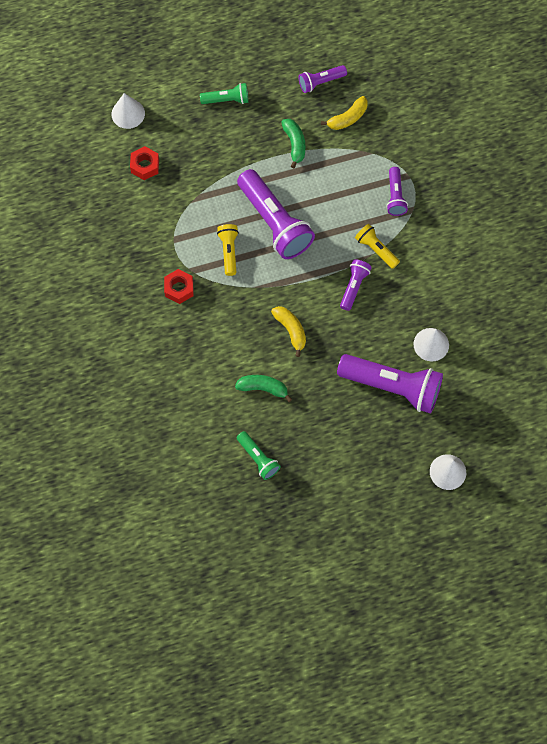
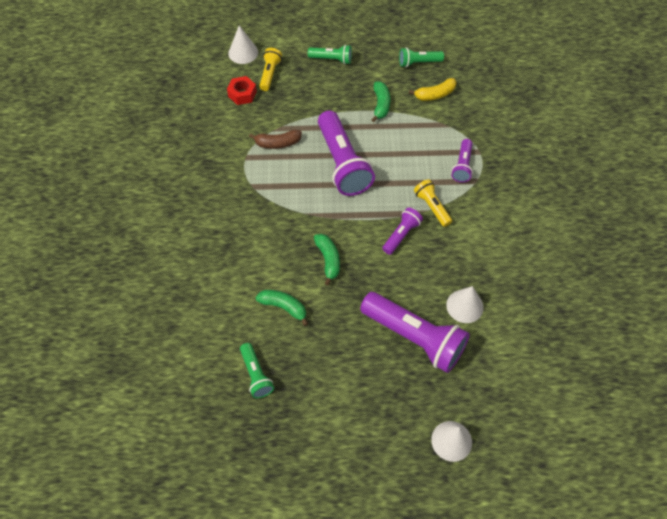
camera: 15 degrees right, 10 degrees down
red nut [164,269,194,304] -> none
yellow flashlight [217,224,239,276] -> yellow flashlight moved to [259,48,282,91]
yellow banana [271,306,306,357] -> green banana [314,234,340,285]
purple flashlight [299,65,347,93] -> green flashlight [399,47,444,67]
none -> brown banana [249,130,302,149]

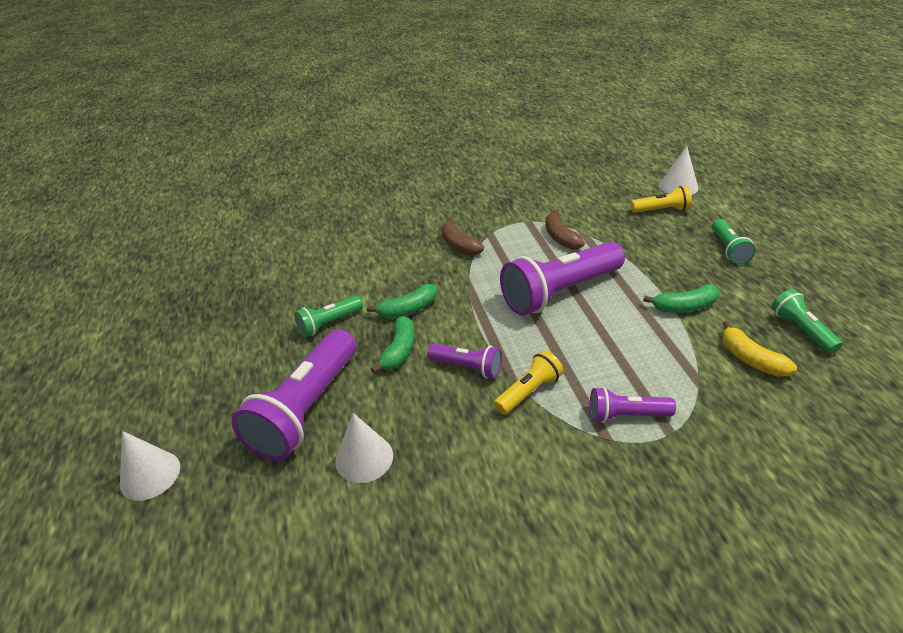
camera: 80 degrees right, 20 degrees down
red nut [227,76,257,105] -> none
green flashlight [240,343,274,398] -> green flashlight moved to [295,296,363,337]
green banana [255,290,308,326] -> green banana moved to [371,316,415,374]
none -> brown banana [441,218,484,255]

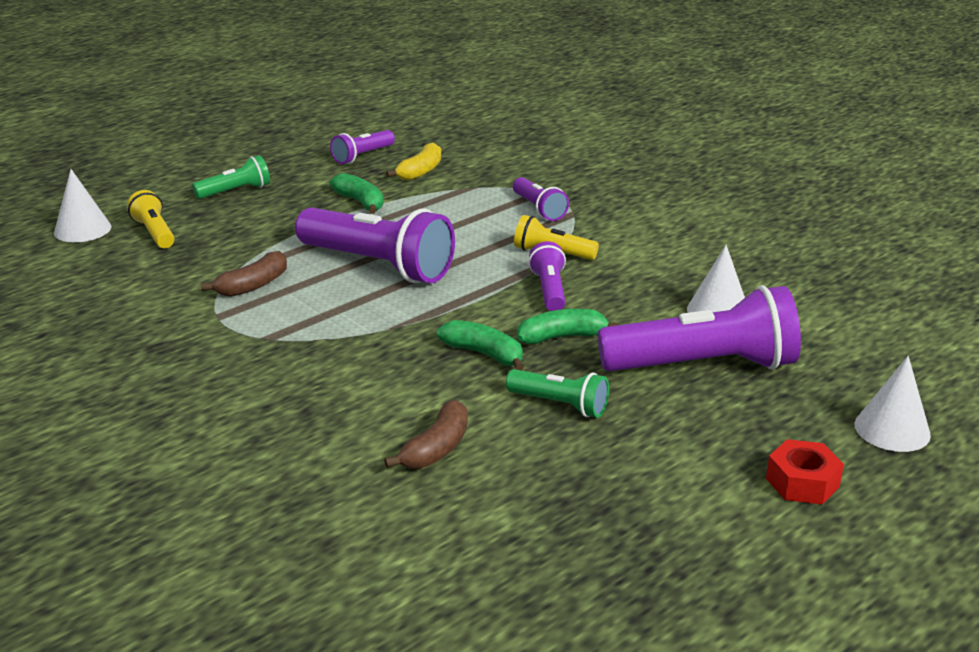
camera: 120 degrees left, 10 degrees down
brown banana [441,218,484,255] -> brown banana moved to [384,400,468,469]
green flashlight [771,289,843,354] -> purple flashlight [330,130,395,164]
none -> red nut [766,439,844,505]

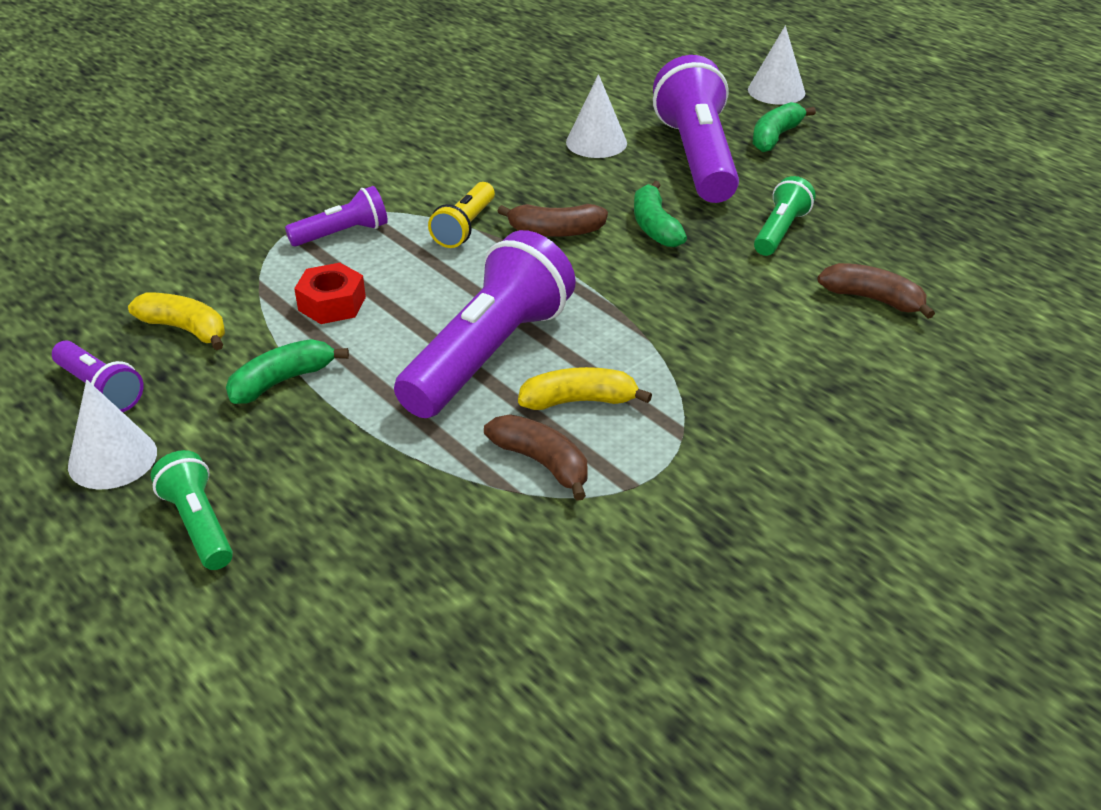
camera: 90 degrees left, 10 degrees up
white cone [54,169,111,242] -> white cone moved to [68,380,157,489]
yellow flashlight [127,190,174,248] -> none
green banana [437,320,524,370] -> green banana moved to [753,102,816,152]
purple flashlight [528,241,566,311] -> brown banana [497,204,608,237]
red nut [766,439,844,505] -> red nut moved to [294,263,366,324]
none -> yellow banana [518,367,652,410]

